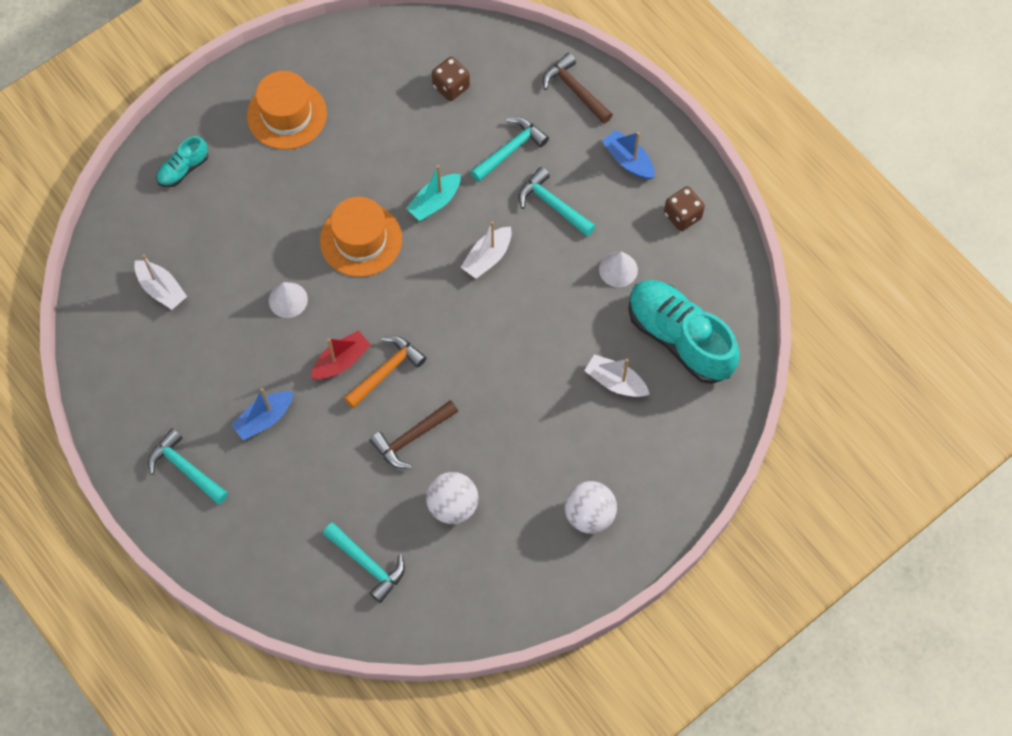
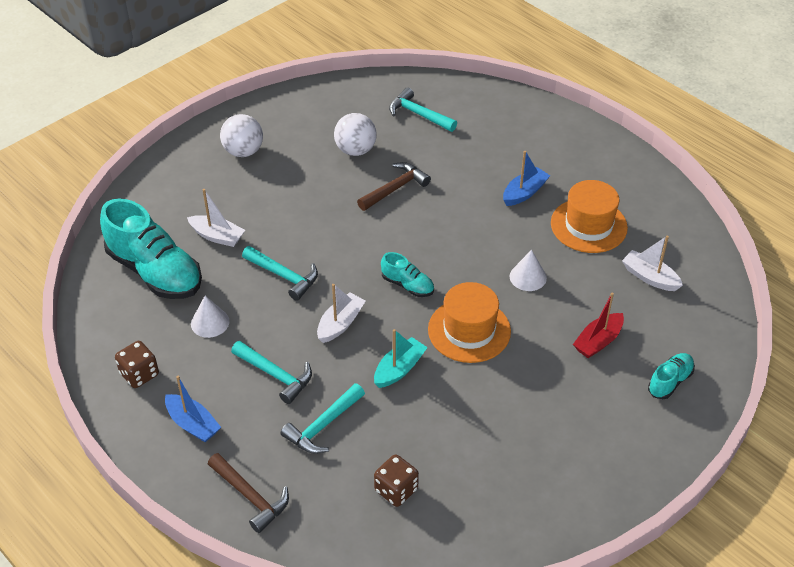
camera: 175 degrees right, 20 degrees down
turquoise hammer [148,428,228,504] -> turquoise hammer moved to [242,246,318,301]
orange hat [247,71,327,150] -> orange hat moved to [551,180,628,253]
red boat [311,330,371,380] -> red boat moved to [573,292,624,358]
orange hammer [344,336,426,408] -> none
none -> turquoise shoe [381,252,434,297]

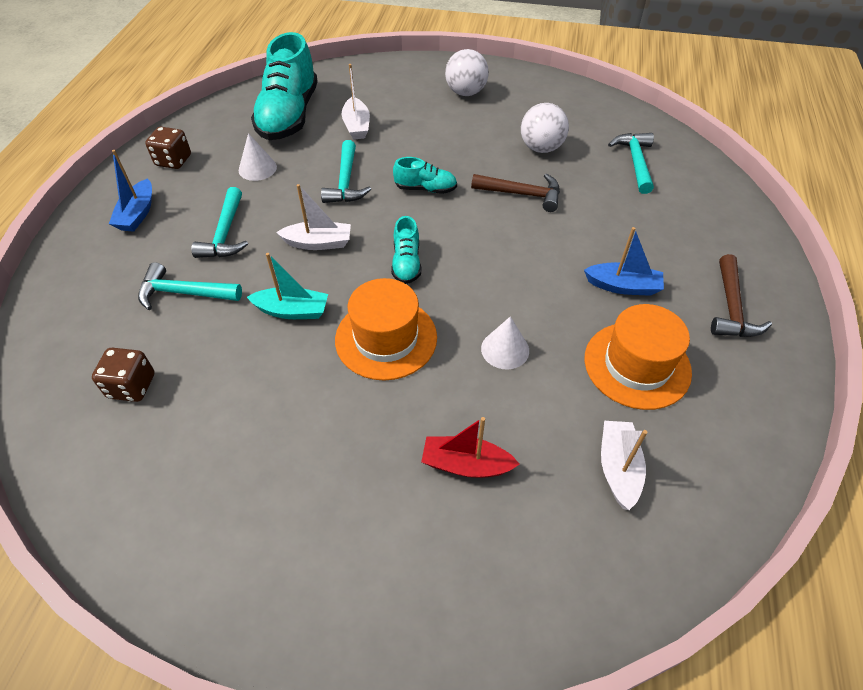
camera: 55 degrees right, 5 degrees up
brown hammer [208,453,289,533] -> brown hammer moved to [711,254,772,337]
turquoise shoe [648,353,695,399] -> turquoise shoe moved to [393,157,457,194]

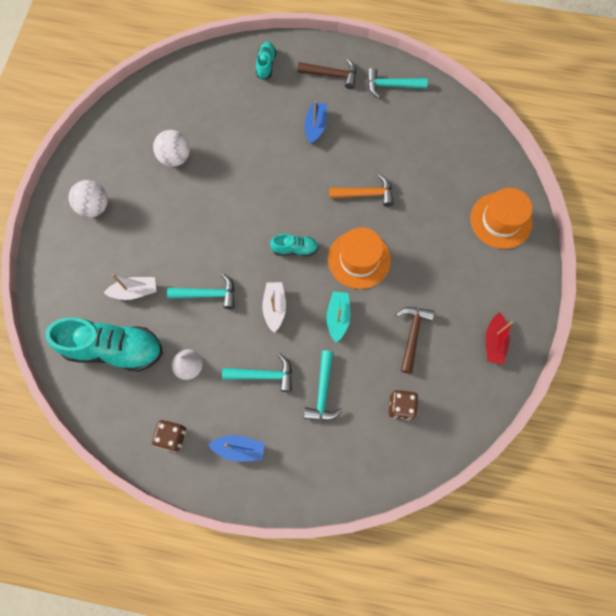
camera: 90 degrees left, 20 degrees up
turquoise shoe [393,157,457,194] -> turquoise shoe moved to [256,42,276,80]
red boat [421,417,520,478] -> red boat moved to [485,312,513,364]
brown hammer [471,174,560,212] -> brown hammer moved to [396,307,434,374]
white cone [481,316,529,369] -> orange hammer [329,174,394,207]
orange hat [584,304,692,410] -> orange hat moved to [470,188,532,249]
white boat [601,421,647,510] -> none
turquoise hammer [608,133,654,194] -> turquoise hammer moved to [367,68,428,99]

